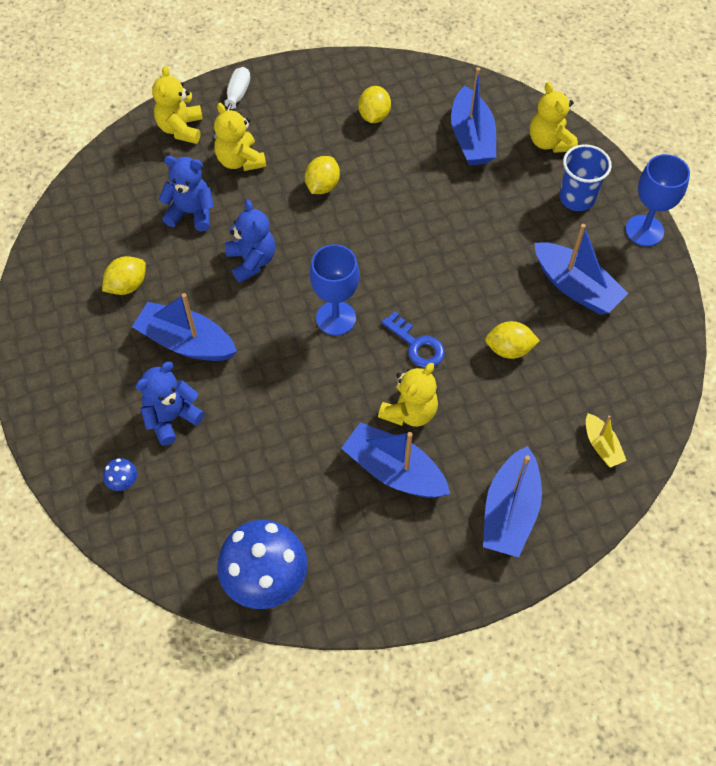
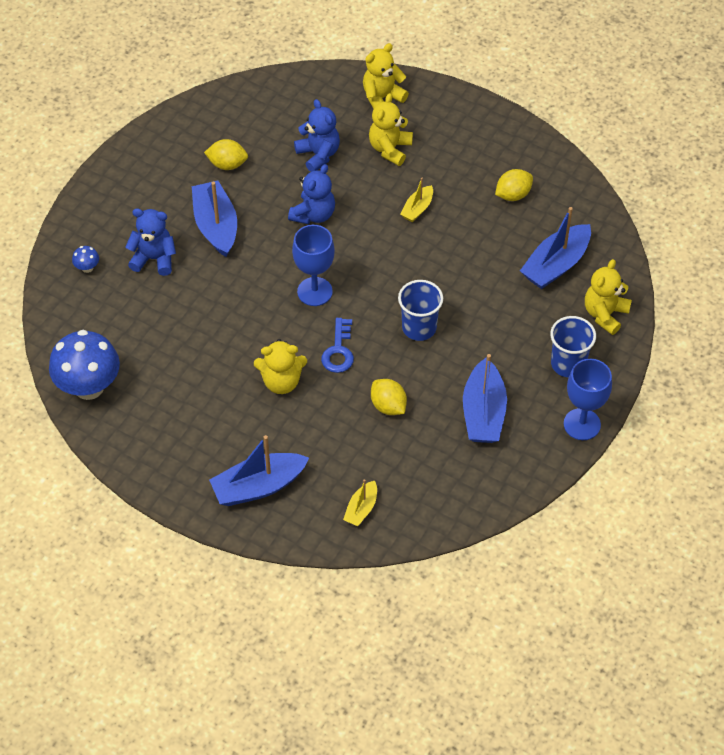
camera: 50 degrees right, 5 degrees down
white screwdriver [214,67,250,139] -> none
yellow lemon [305,156,340,194] -> yellow boat [400,177,433,222]
blue boat [341,422,450,498] -> none
none -> blue cup [398,280,443,341]

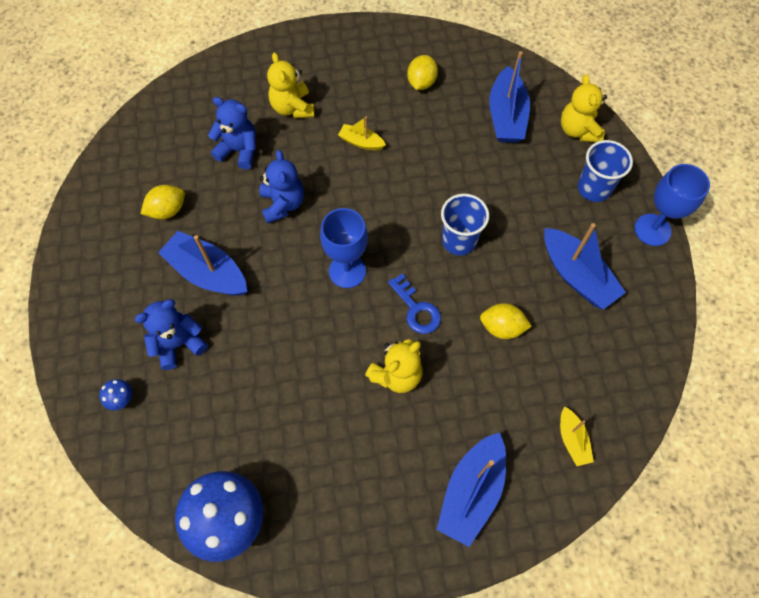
camera: 40 degrees left, 10 degrees up
yellow teddy bear [363,43,409,109] -> none
yellow boat [400,177,433,222] -> yellow boat turned 120 degrees clockwise [338,117,386,150]

